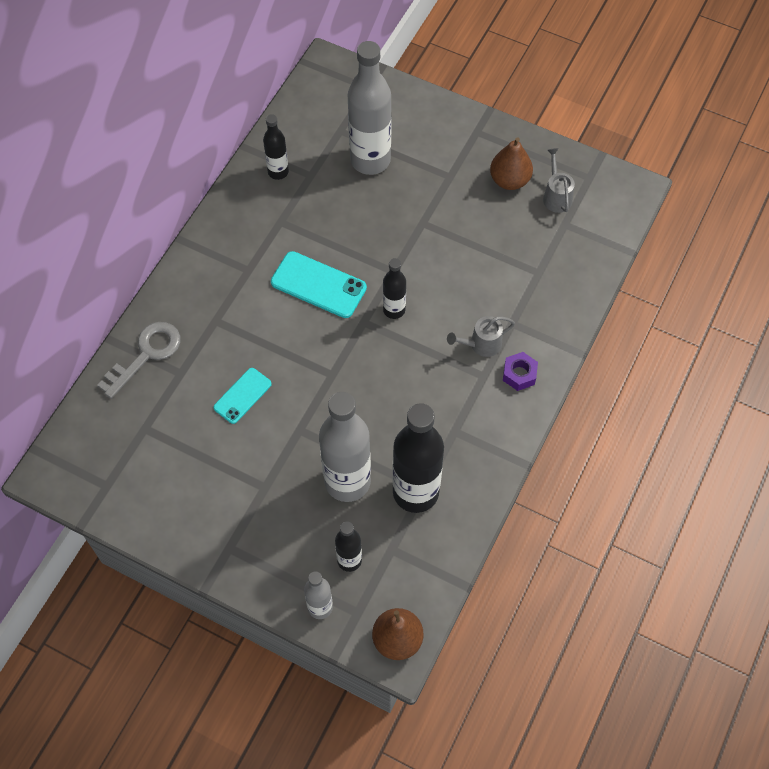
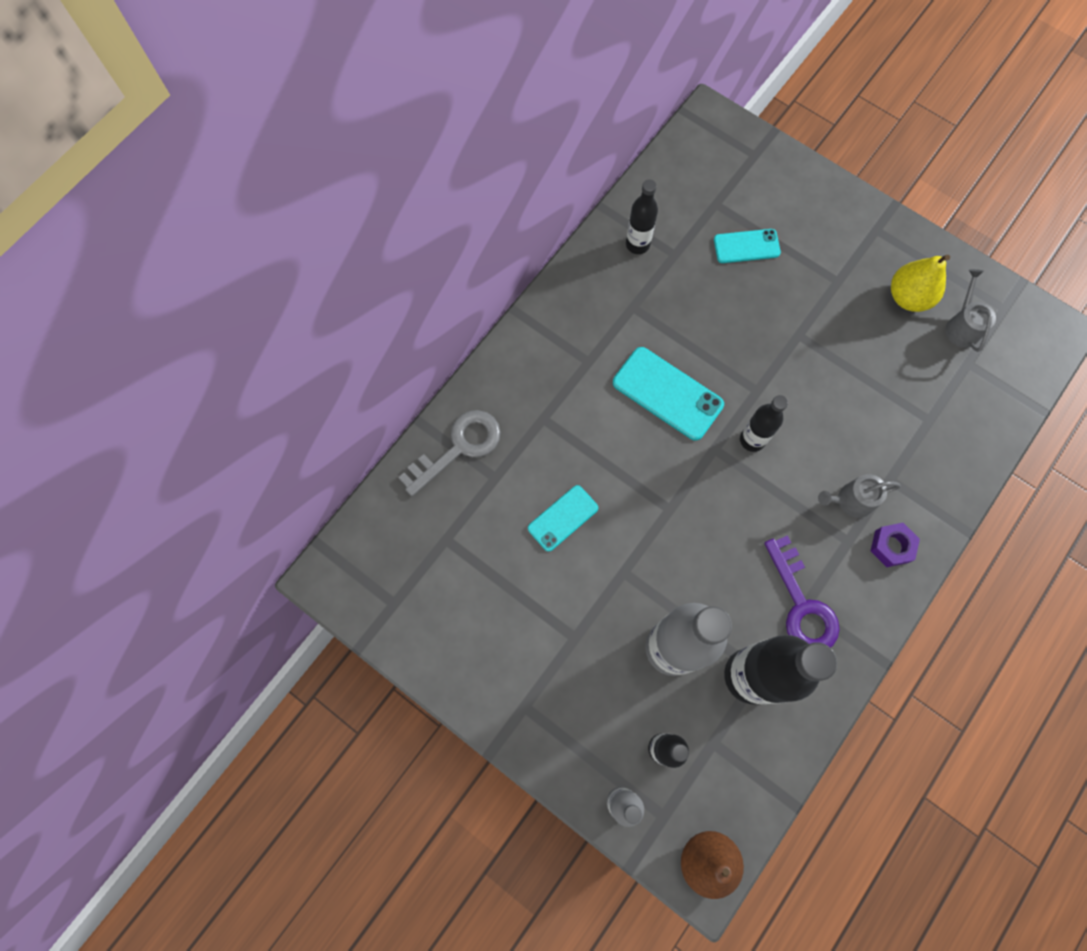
camera: 10 degrees right, 10 degrees up
grey bottle [348,41,392,175] -> turquoise phone [714,229,781,263]
brown pear [490,137,533,190] -> yellow pear [891,255,950,312]
none -> purple key [764,535,840,648]

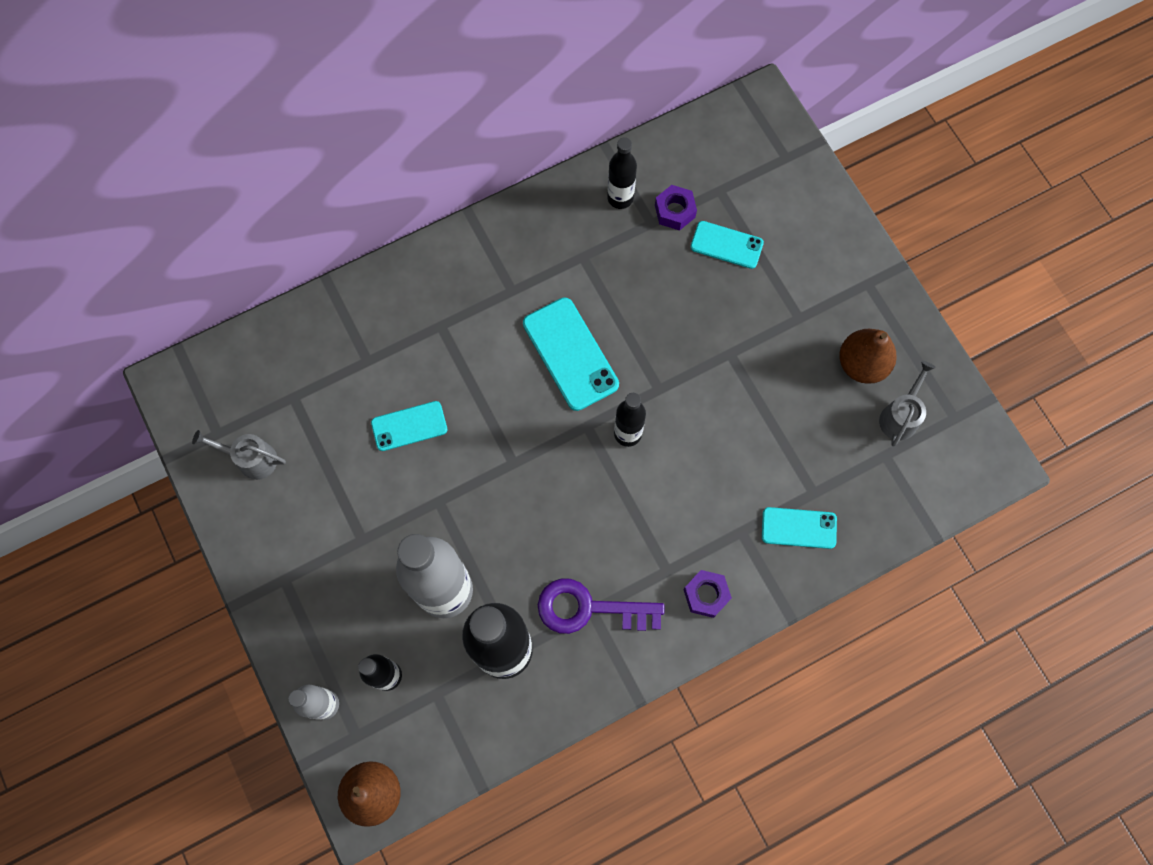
camera: 25 degrees right, 0 degrees up
grey key [398,410,501,496] -> none
purple key [764,535,840,648] -> purple key turned 90 degrees clockwise [538,578,665,634]
grey watering can [818,474,901,518] -> grey watering can moved to [192,430,286,480]
yellow pear [891,255,950,312] -> brown pear [839,329,897,384]
none -> purple nut [655,185,697,231]
none -> turquoise phone [762,507,837,549]

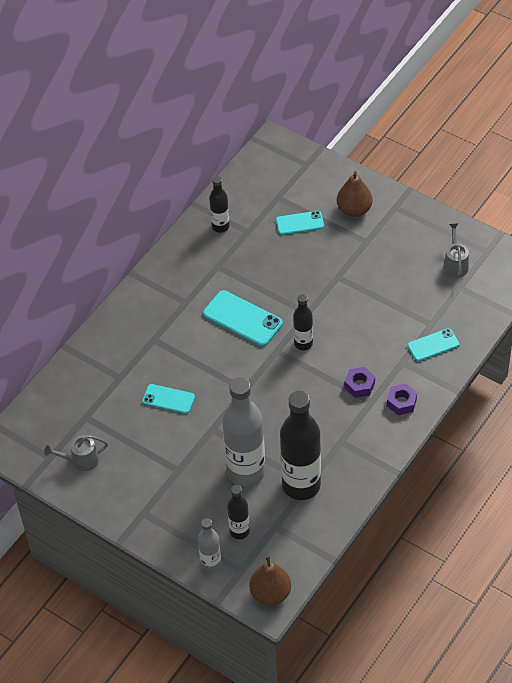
camera: 25 degrees left, 20 degrees down
turquoise phone [371,401,447,451] -> turquoise phone turned 60 degrees clockwise [142,384,195,414]
purple key [538,578,665,634] -> none
purple nut [655,185,697,231] -> purple nut moved to [344,367,375,398]
brown pear [839,329,897,384] -> brown pear moved to [337,171,372,217]

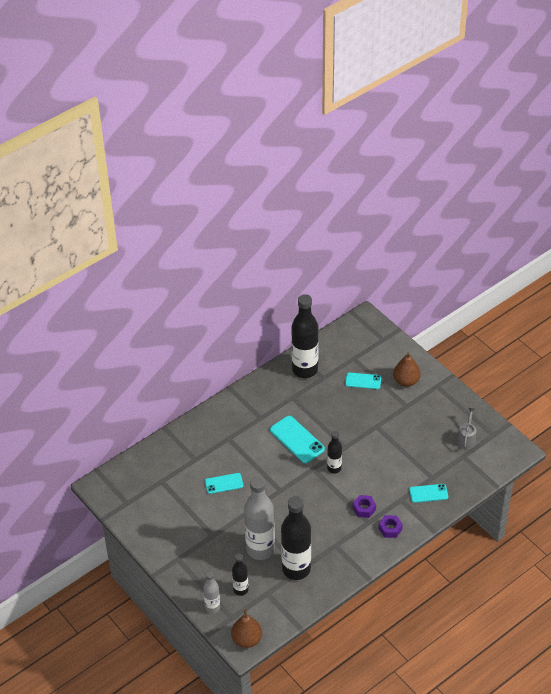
camera: 15 degrees right, 5 degrees down
grey watering can [44,435,108,471] -> none
turquoise phone [142,384,195,414] -> turquoise phone turned 45 degrees counterclockwise [205,473,243,494]
black bottle [209,176,230,233] -> black bottle [291,294,319,378], size x1.93

